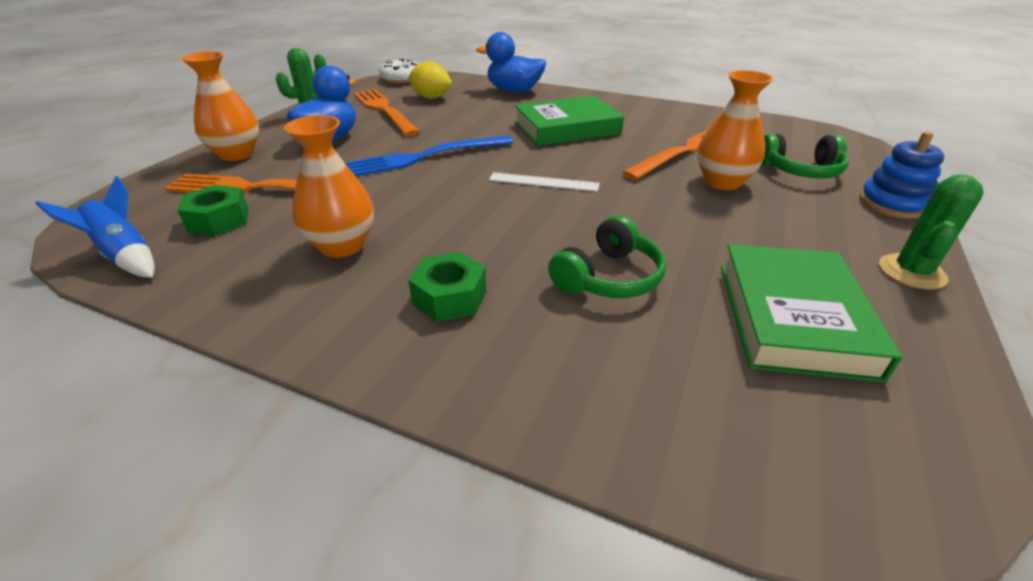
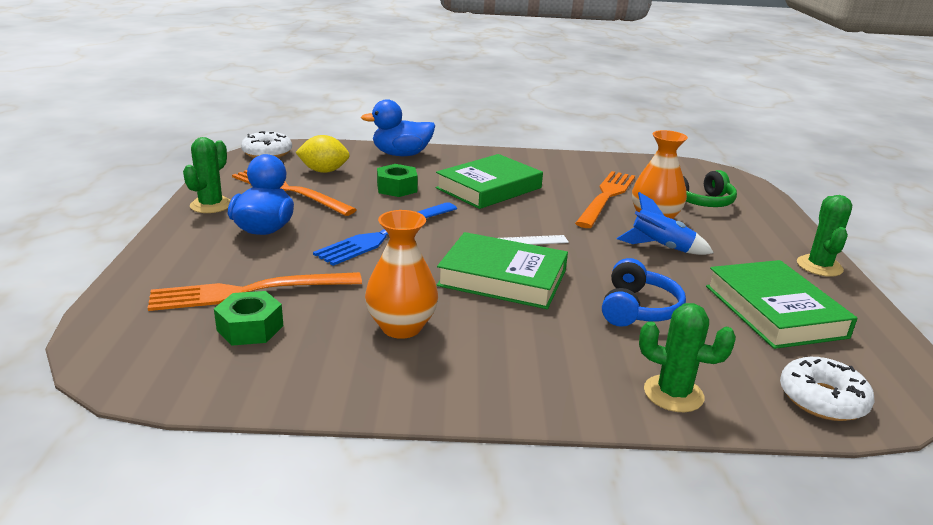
camera: 25 degrees left, 10 degrees down
blue rocket [36,176,155,278] -> blue rocket moved to [617,192,714,255]
orange vase [181,51,259,161] -> none
green nut [408,252,486,322] -> green nut moved to [377,164,418,197]
green headphones [548,215,666,298] -> blue headphones [602,258,686,327]
blue stacking toy [860,131,944,219] -> none
none -> green book [437,232,568,309]
none -> green cactus [639,303,736,412]
none -> white donut [780,357,874,421]

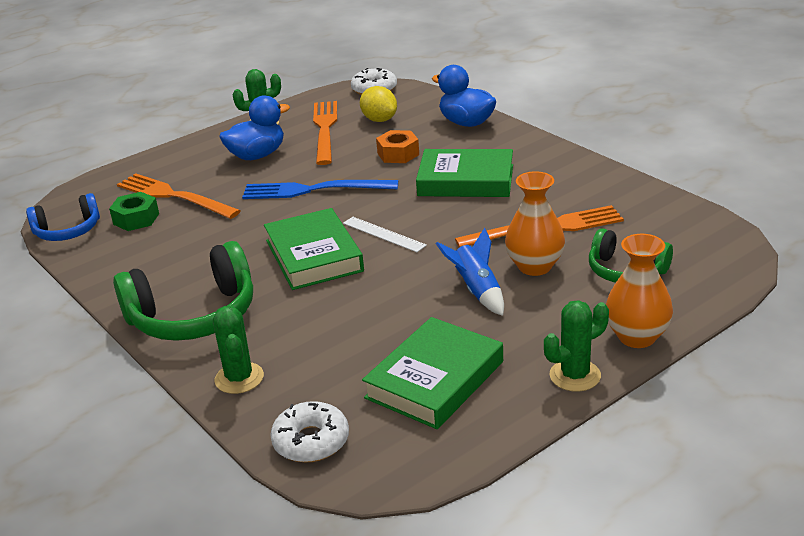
camera: 55 degrees right, 5 degrees up
orange vase [365,210,438,339] -> orange vase moved to [606,234,673,348]
green nut [377,164,418,197] -> orange nut [376,130,419,163]
blue headphones [602,258,686,327] -> blue headphones moved to [26,193,100,241]
none -> green headphones [113,241,253,341]

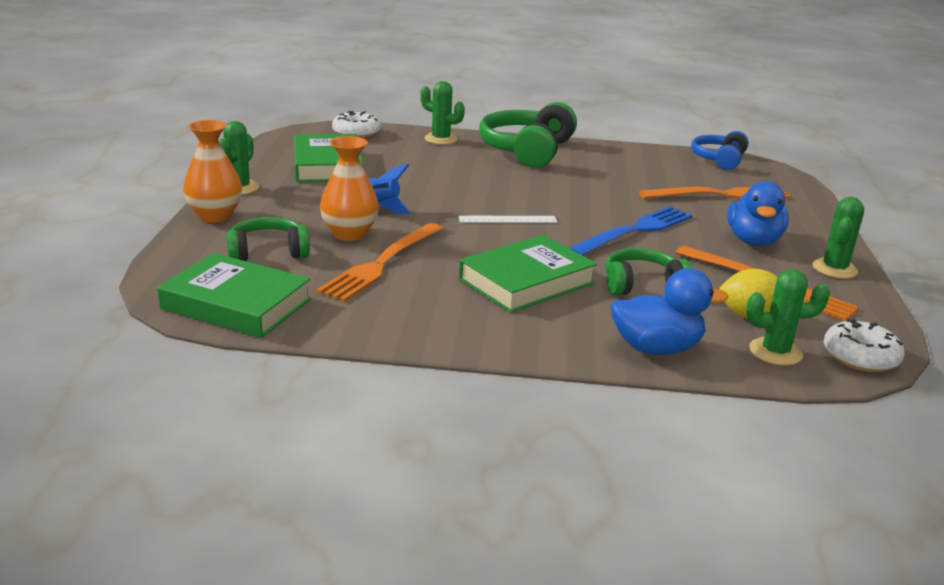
camera: 130 degrees right, 5 degrees down
green nut [109,192,159,231] -> none
green book [264,208,364,290] -> green book moved to [157,253,311,338]
orange nut [376,130,419,163] -> green headphones [605,248,692,295]
none -> green cactus [746,269,830,366]

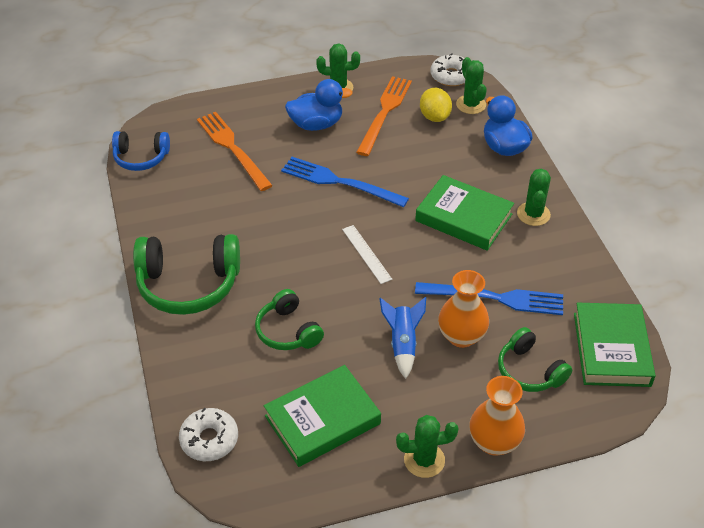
camera: 110 degrees left, 20 degrees up
orange fork [317,223,443,302] -> blue fork [415,282,563,315]
green cactus [420,81,465,145] -> green cactus moved to [517,169,551,226]
green headphones [605,248,692,295] -> green headphones moved to [255,289,324,350]

